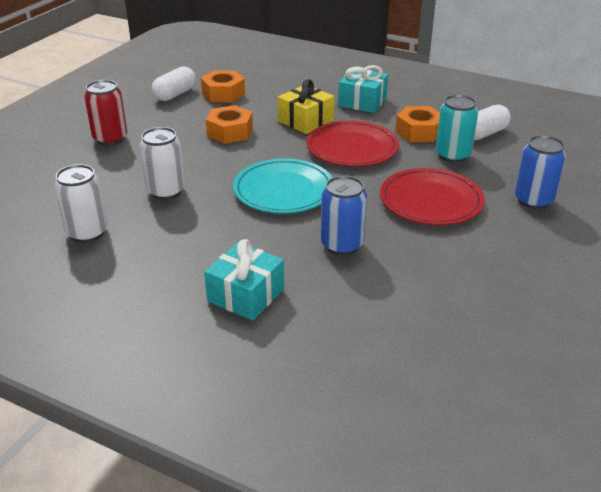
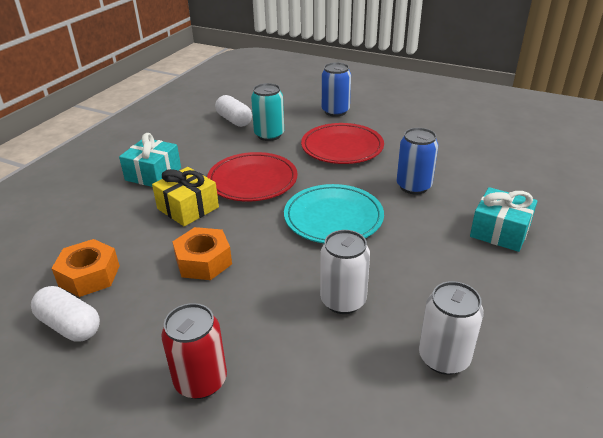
camera: 90 degrees left, 0 degrees up
orange nut [395,106,440,142] -> none

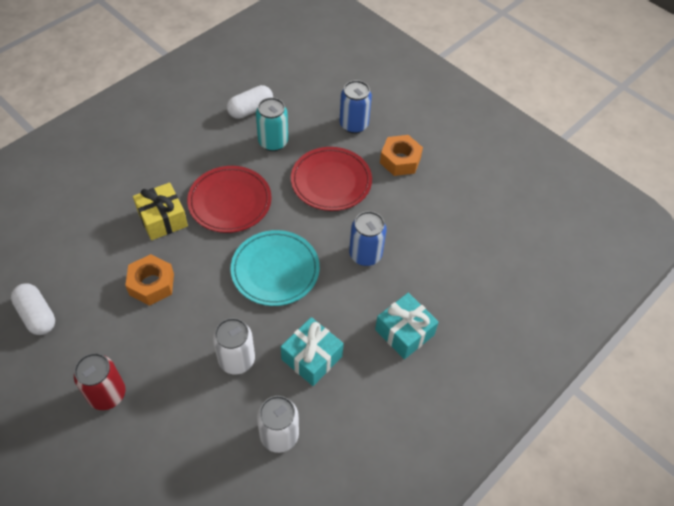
camera: 15 degrees right, 20 degrees up
orange nut [51,239,120,297] -> orange nut moved to [380,135,423,176]
turquoise gift [119,133,181,187] -> turquoise gift moved to [281,317,344,386]
white capsule [215,95,252,127] -> white capsule turned 75 degrees clockwise [227,85,273,119]

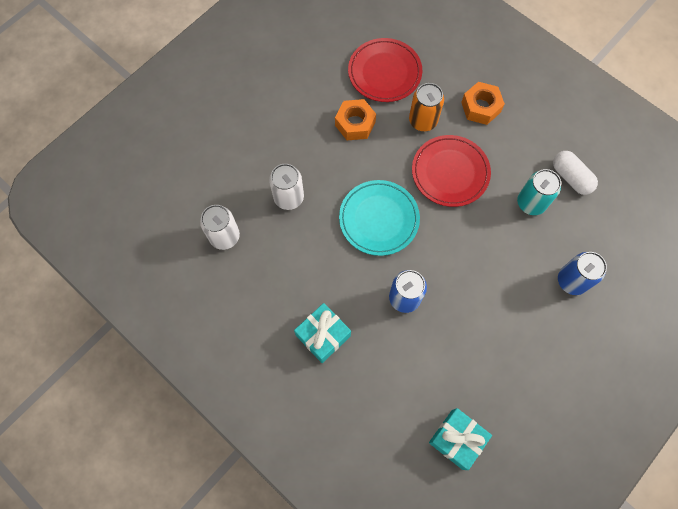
camera: 90 degrees right, 15 degrees up
white capsule [11,284,55,335] -> none
red can [74,353,125,410] -> none
yellow gift [133,183,188,240] -> orange can [409,83,444,131]
turquoise gift [281,317,344,386] -> turquoise gift moved to [429,408,492,470]
red plate [291,147,372,211] -> red plate moved to [348,38,422,102]
orange nut [380,135,423,176] -> orange nut moved to [461,82,505,125]

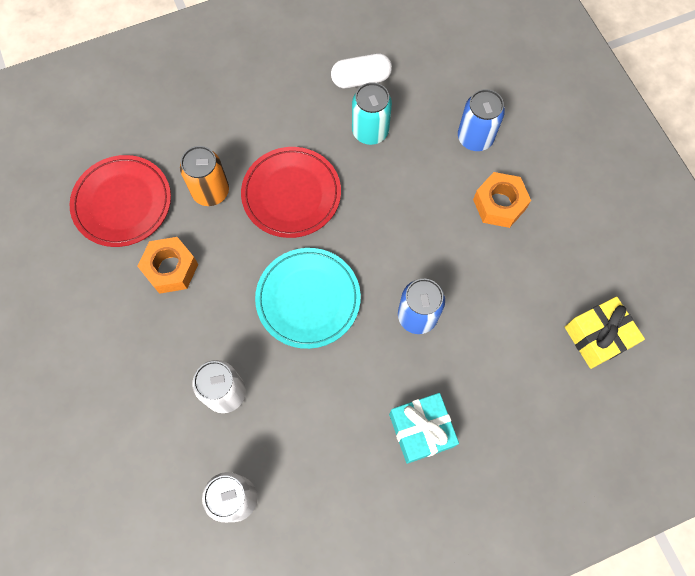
camera: 65 degrees left, 0 degrees up
turquoise gift [429,408,492,470] -> yellow gift [565,297,645,369]
orange nut [461,82,505,125] -> orange nut moved to [473,172,531,228]

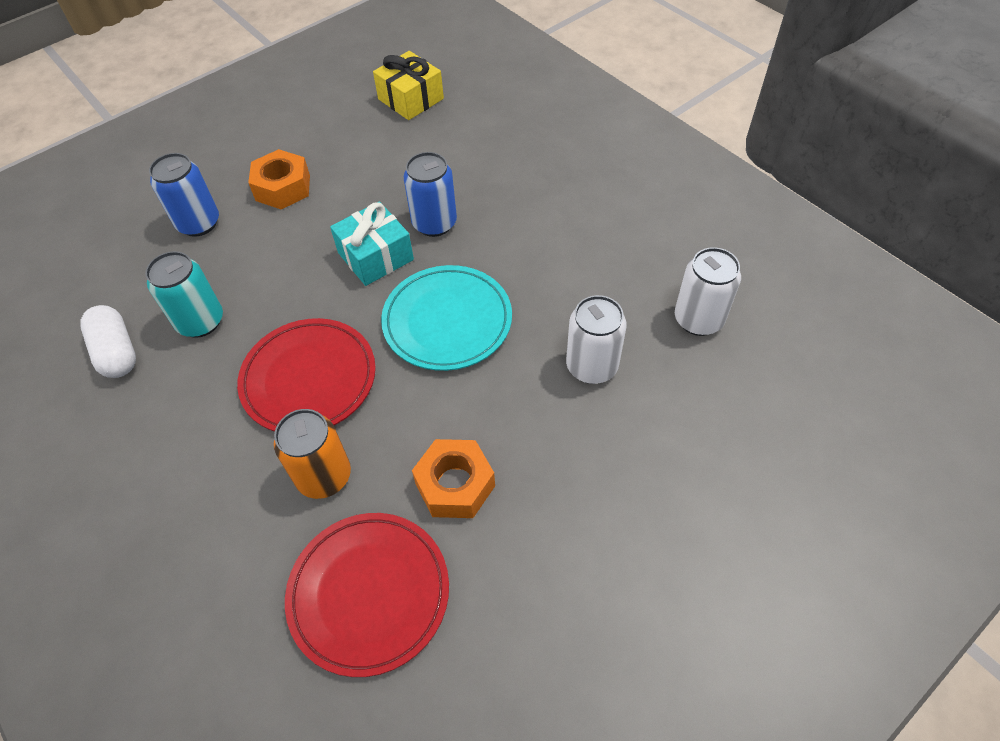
camera: 105 degrees left, 15 degrees down
turquoise gift [389,393,459,464] -> turquoise gift moved to [330,201,414,286]

